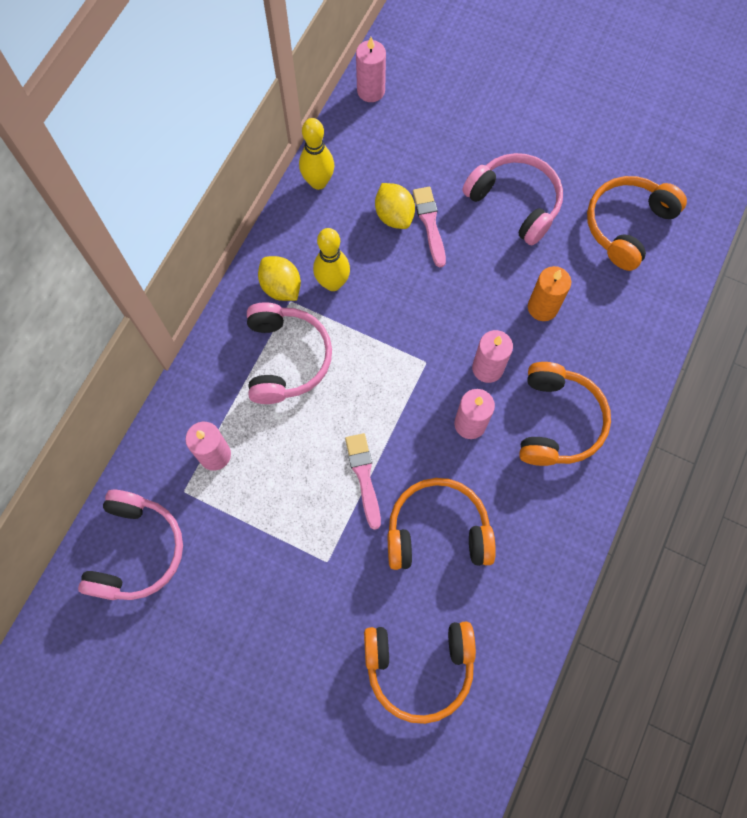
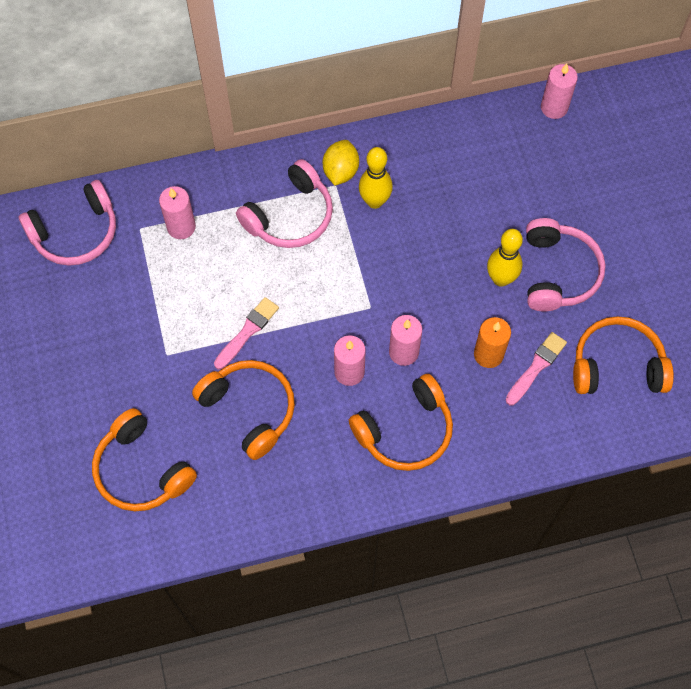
camera: 50 degrees right, 5 degrees down
yellow bowling pin [299,118,334,190] -> yellow bowling pin moved to [487,229,523,287]
yellow lemon [375,183,415,229] -> none
pink brush [413,187,446,268] -> pink brush moved to [506,332,567,405]

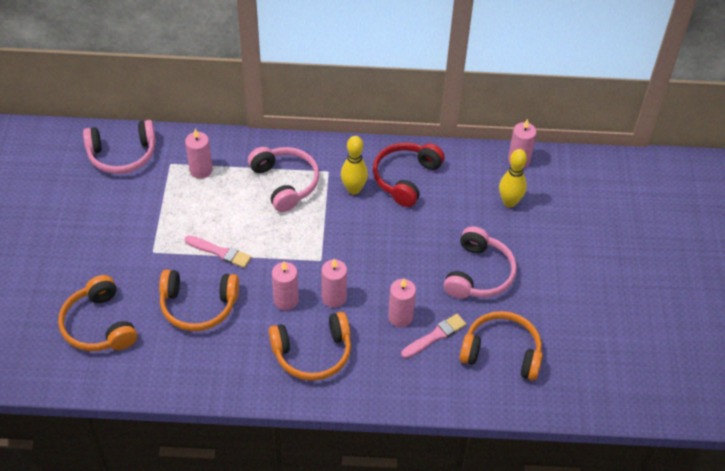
camera: 15 degrees right, 15 degrees down
orange headphones [192,360,295,460] -> orange headphones turned 120 degrees clockwise [159,269,239,331]
pink brush [214,297,279,369] -> pink brush turned 60 degrees clockwise [184,235,251,268]
pink headphones [236,159,333,248] -> pink headphones turned 90 degrees counterclockwise [248,147,319,212]
yellow lemon [323,140,359,186] -> none
orange candle [474,317,511,368] -> pink candle [388,279,416,327]
yellow bowling pin [487,229,523,287] -> yellow bowling pin moved to [499,149,527,207]
none -> red headphones [373,142,445,207]

